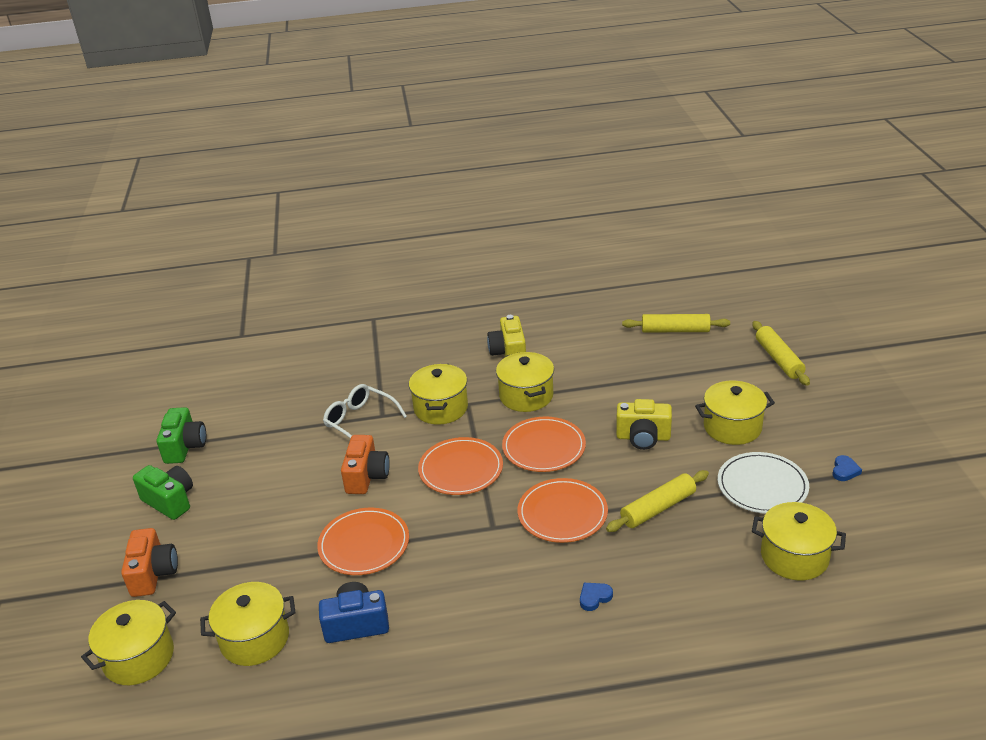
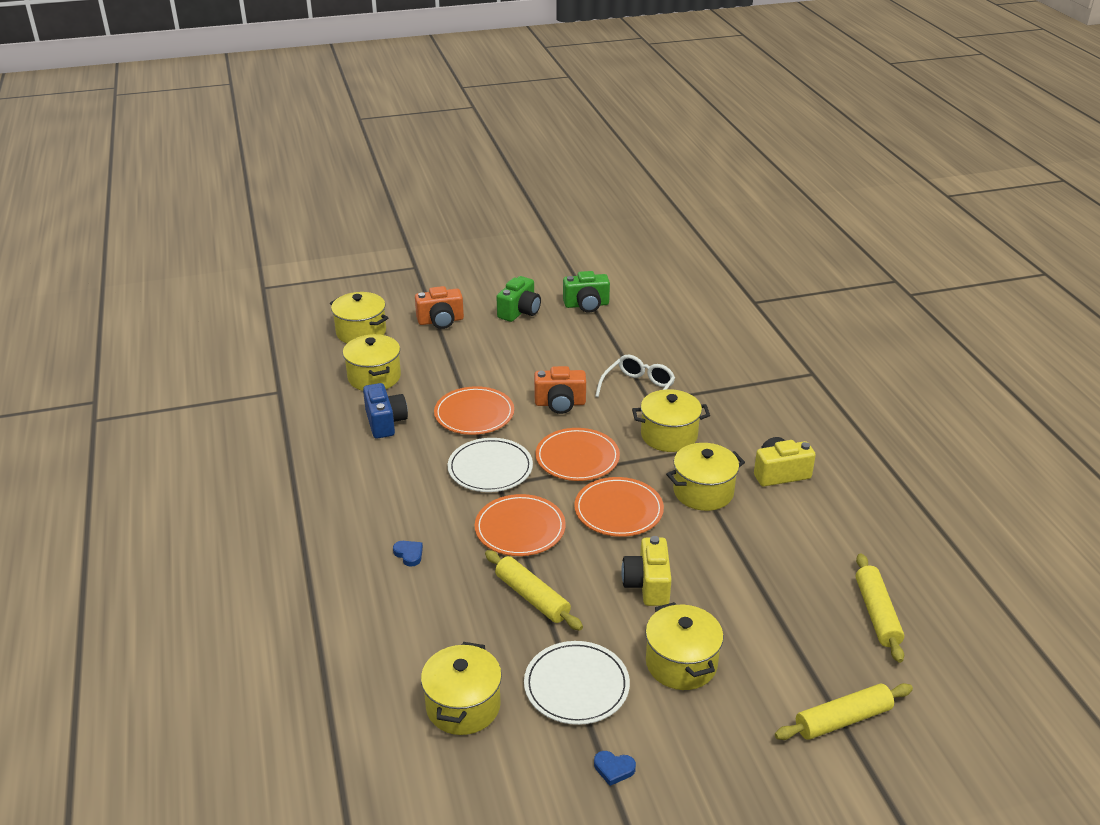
camera: 80 degrees right, 0 degrees up
none -> white plate [448,438,533,492]

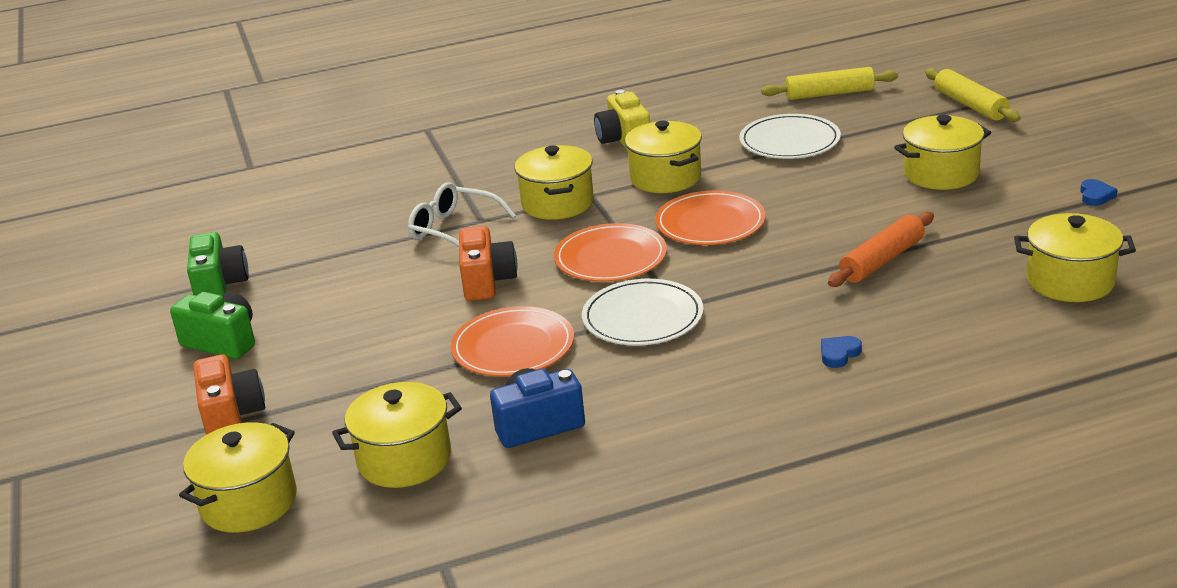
camera: 90 degrees left, 5 degrees down
orange plate [475,494,566,556] -> none
yellow rolling pin [485,550,583,631] -> orange rolling pin [828,212,934,287]
white plate [524,641,630,725] -> white plate moved to [739,114,841,159]
yellow camera [621,536,672,606] -> none

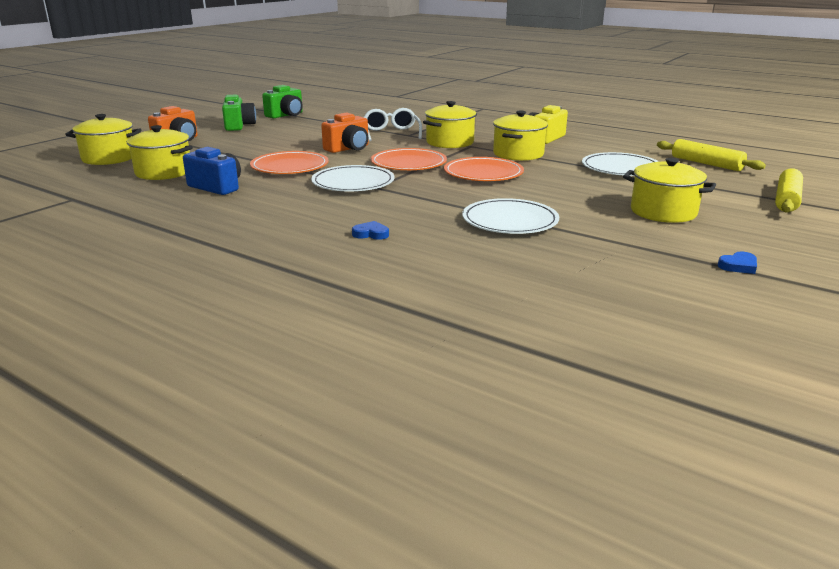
camera: 50 degrees right, 5 degrees down
orange rolling pin [828,212,934,287] -> white plate [462,198,559,234]
yellow pot [1014,213,1136,302] -> none

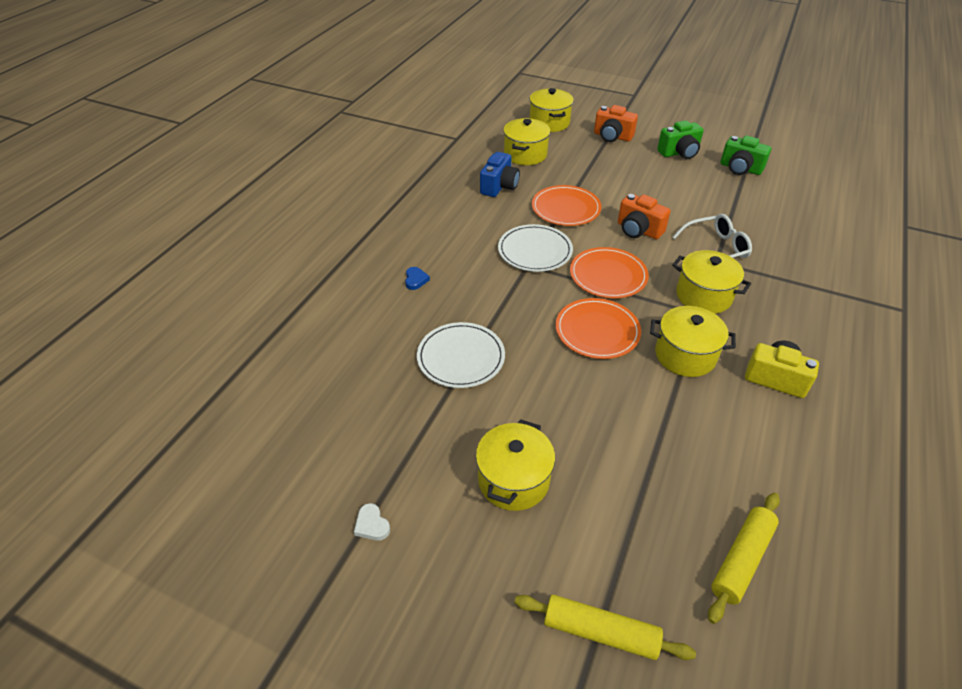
camera: 80 degrees right, 20 degrees up
white plate [582,152,659,176] -> none
blue heart [717,251,757,274] -> white heart [354,503,390,541]

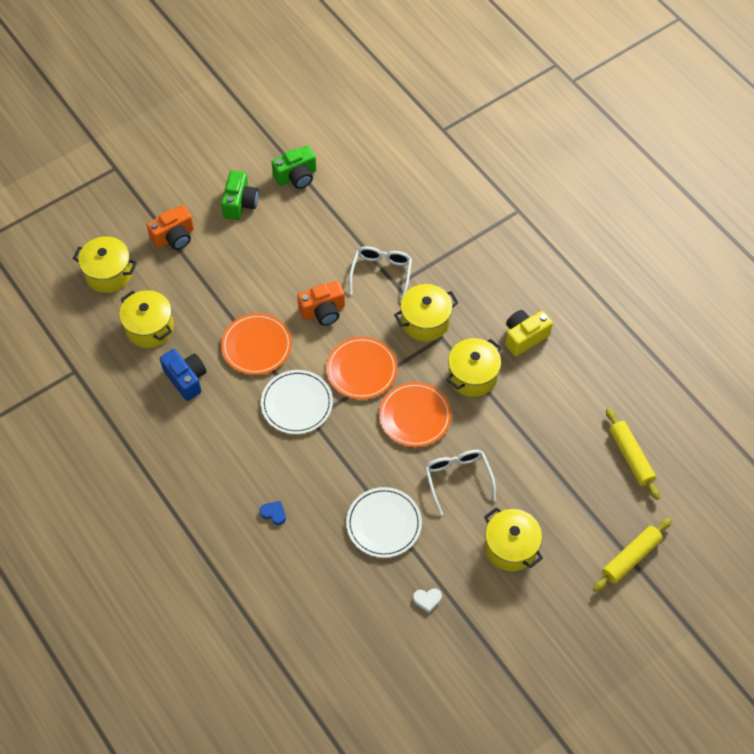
camera: 60 degrees left, 15 degrees up
white heart [354,503,390,541] -> white heart moved to [413,588,442,613]
none -> white glasses [425,450,496,515]

